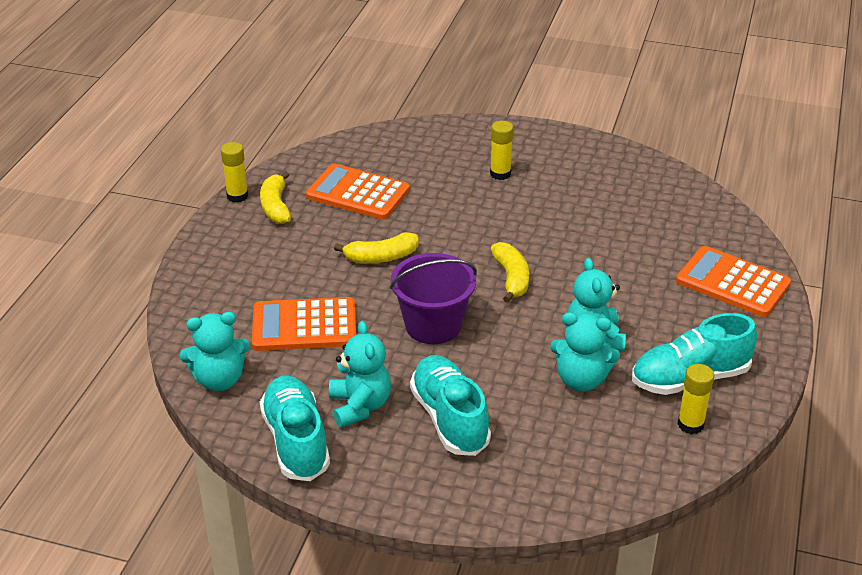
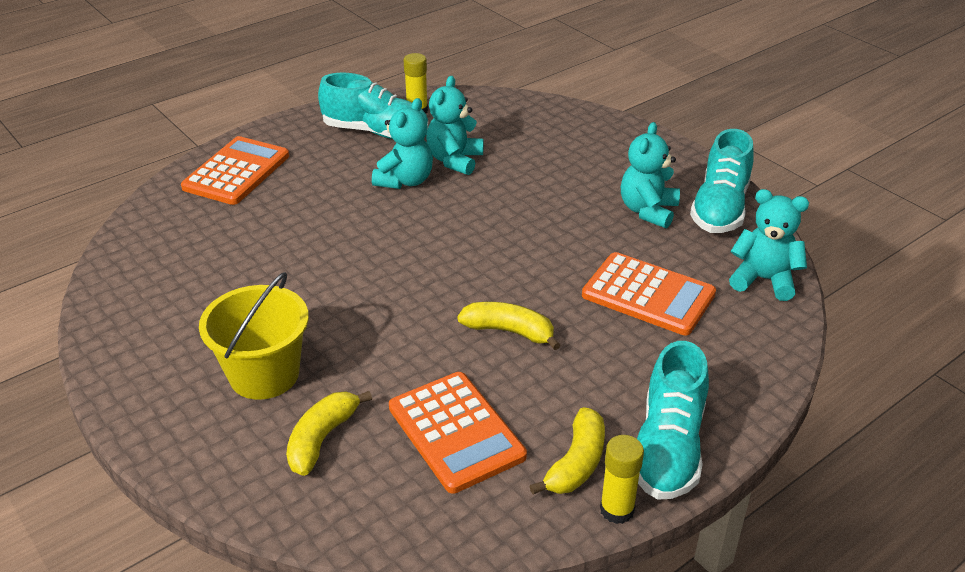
camera: 145 degrees left, 0 degrees up
purple bucket [390,253,477,344] -> none
turquoise shoe [410,355,491,456] -> turquoise shoe moved to [637,341,709,500]
yellow glue stick [490,121,514,180] -> yellow bucket [199,272,309,400]
yellow banana [491,242,529,303] -> yellow banana moved to [286,391,372,476]
turquoise teddy bear [550,312,620,392] -> turquoise teddy bear turned 120 degrees counterclockwise [426,76,484,175]
orange calculator [676,246,791,317] -> orange calculator turned 135 degrees counterclockwise [181,136,289,205]

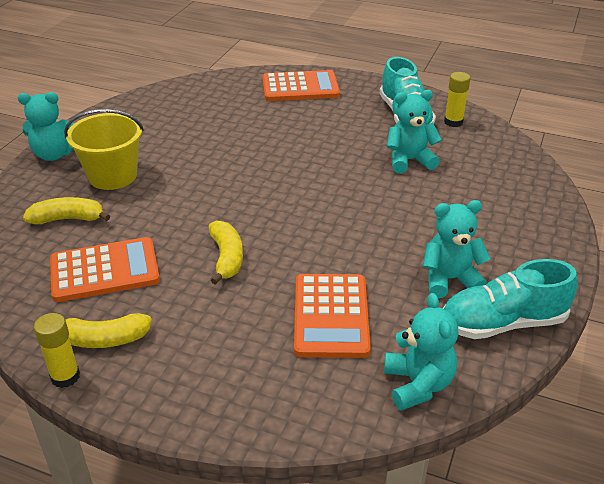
camera: 60 degrees right, 0 degrees up
turquoise teddy bear [372,98,433,189] -> turquoise teddy bear moved to [18,92,74,161]
orange calculator [389,372,527,494] -> orange calculator turned 135 degrees counterclockwise [50,237,160,302]
turquoise shoe [637,341,709,500] -> none

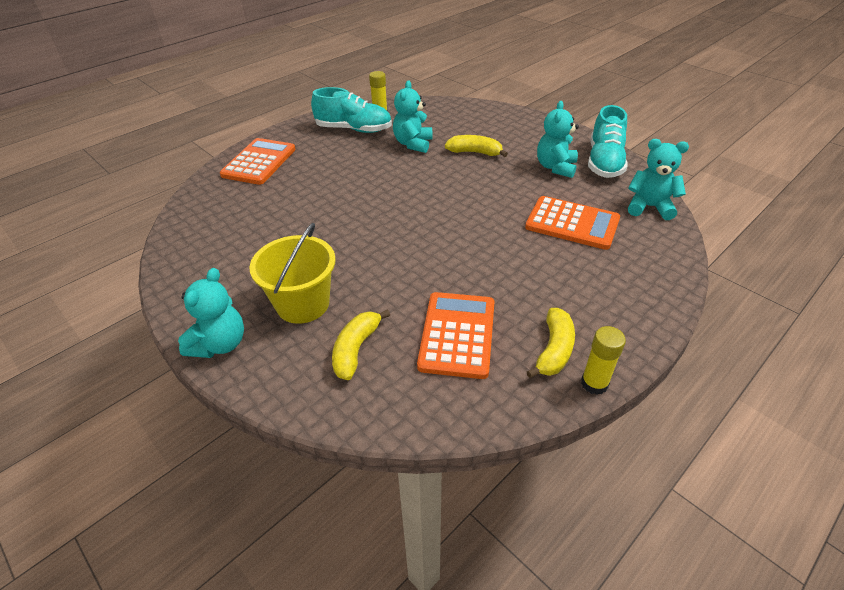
camera: 65 degrees left, 5 degrees up
yellow banana [209,220,243,285] -> yellow banana moved to [445,135,508,157]

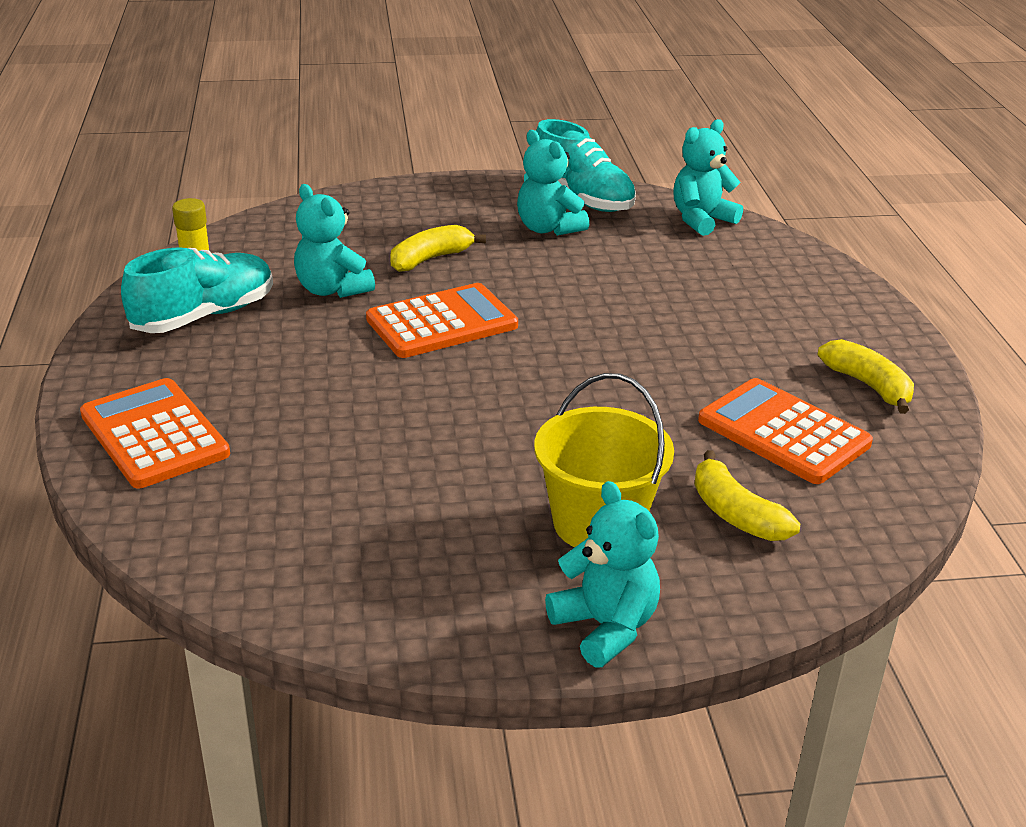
camera: 55 degrees left, 10 degrees down
orange calculator [525,196,620,250] -> orange calculator moved to [366,283,518,358]
yellow glue stick [581,326,626,395] -> none

